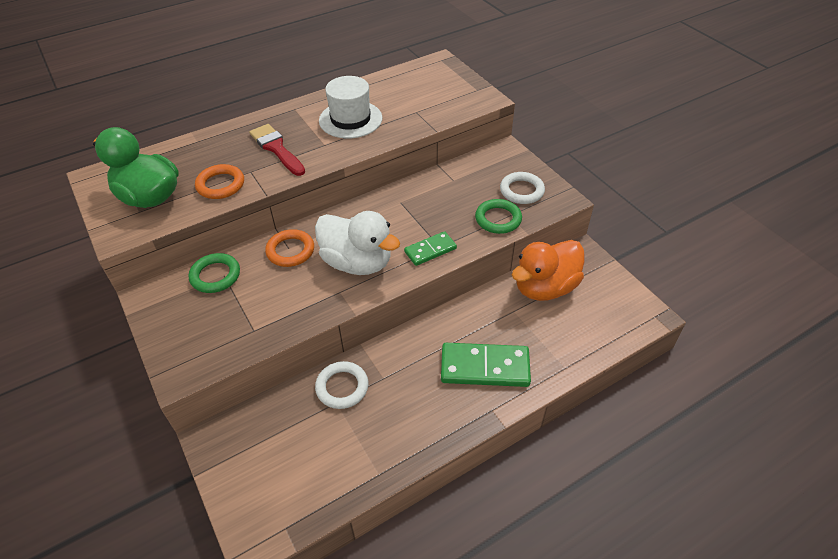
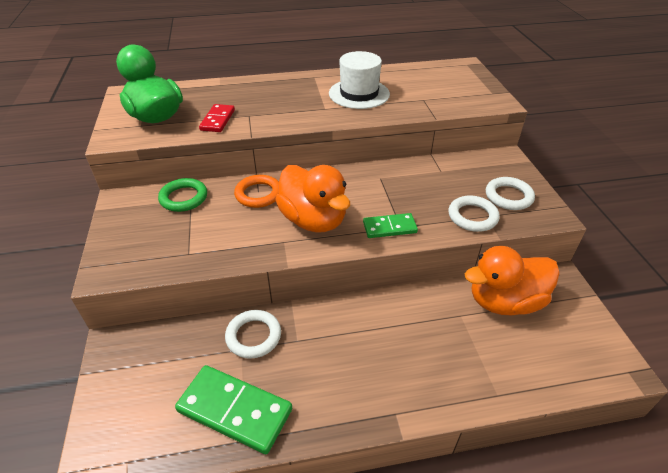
camera: 20 degrees right, 5 degrees down
orange ring [195,164,244,199] -> red domino [199,104,235,132]
red brush [249,124,305,176] -> none
white duck [315,211,400,275] -> orange duck [275,165,350,232]
green domino [441,343,531,387] -> green domino moved to [175,365,292,454]
green ring [475,199,522,234] -> white ring [448,196,500,232]

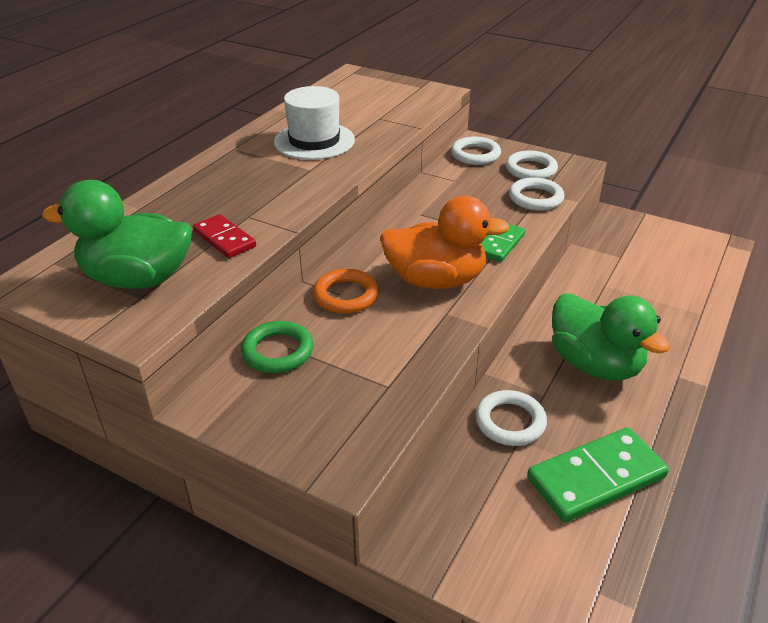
camera: 50 degrees left, 5 degrees down
orange duck [465,246,560,315] -> none
none -> white ring [451,136,501,165]
none -> green duck [552,294,670,381]

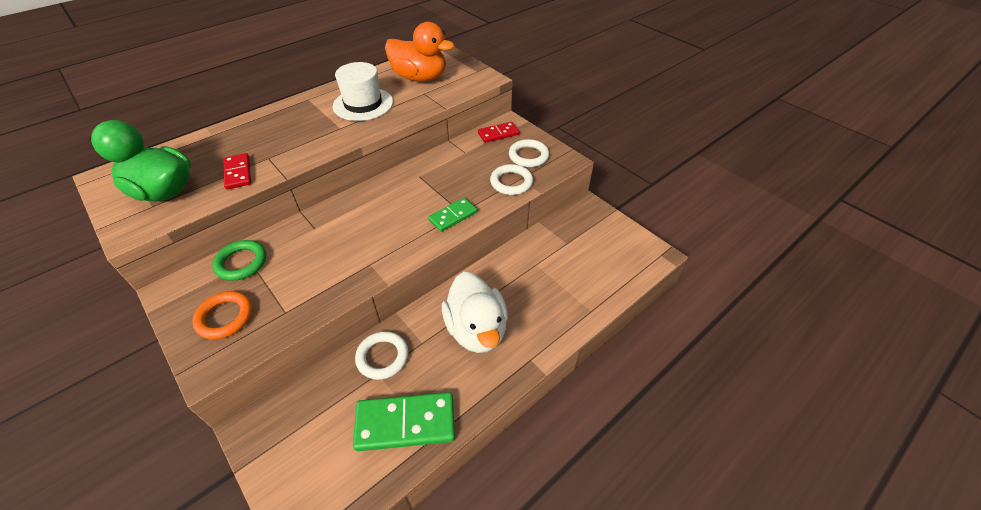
camera: 20 degrees right, 10 degrees up
orange ring [313,269,379,314] -> orange ring moved to [192,291,253,340]
orange duck [380,196,510,289] -> orange duck moved to [385,22,454,82]
white ring [451,136,501,165] -> red domino [478,122,519,143]
green duck [552,294,670,381] -> white duck [442,272,508,353]

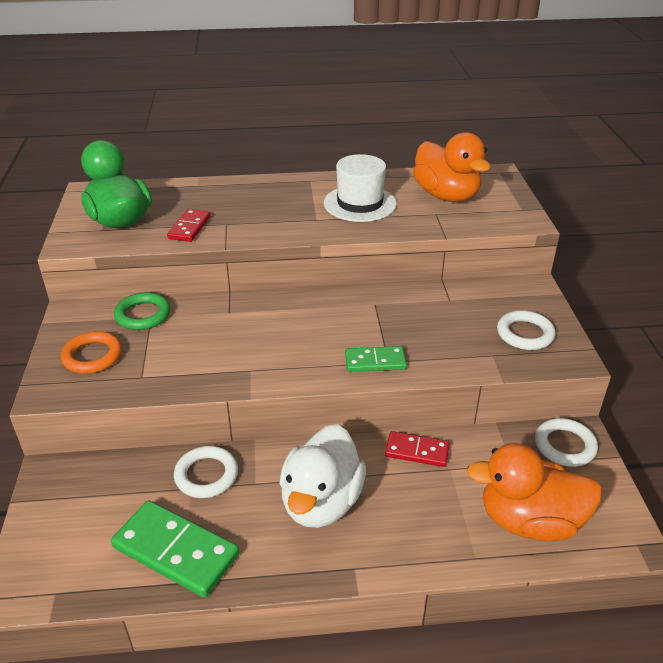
camera: 35 degrees right, 10 degrees down
red domino [478,122,519,143] -> red domino moved to [385,431,450,467]
white ring [490,164,533,195] -> white ring moved to [535,418,598,467]
none -> orange duck [466,443,603,541]

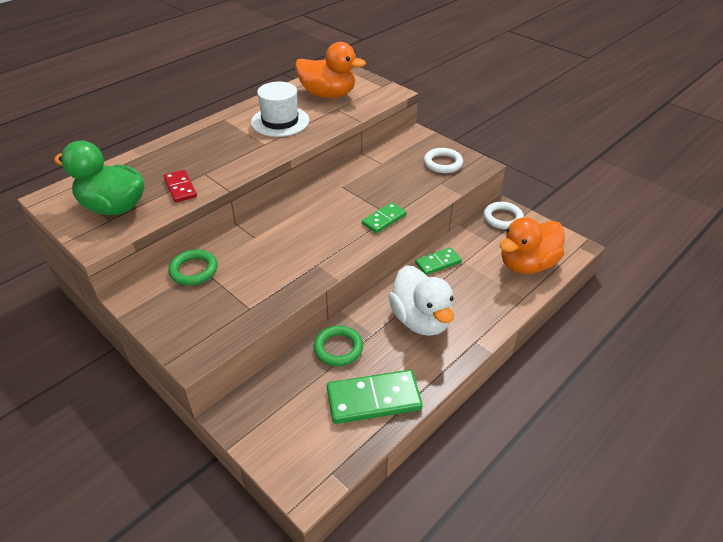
camera: 40 degrees left, 5 degrees up
orange ring [61,331,122,374] -> none
white ring [174,446,238,498] -> green ring [313,325,363,366]
red domino [385,431,450,467] -> green domino [415,247,462,275]

